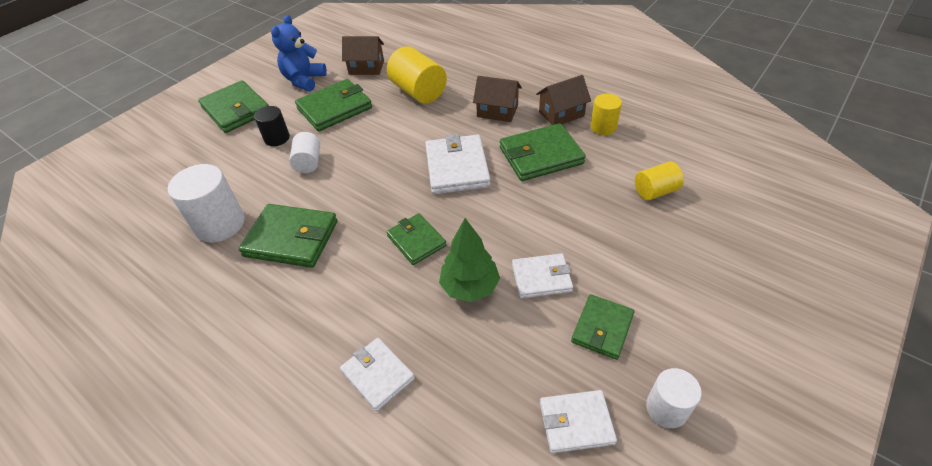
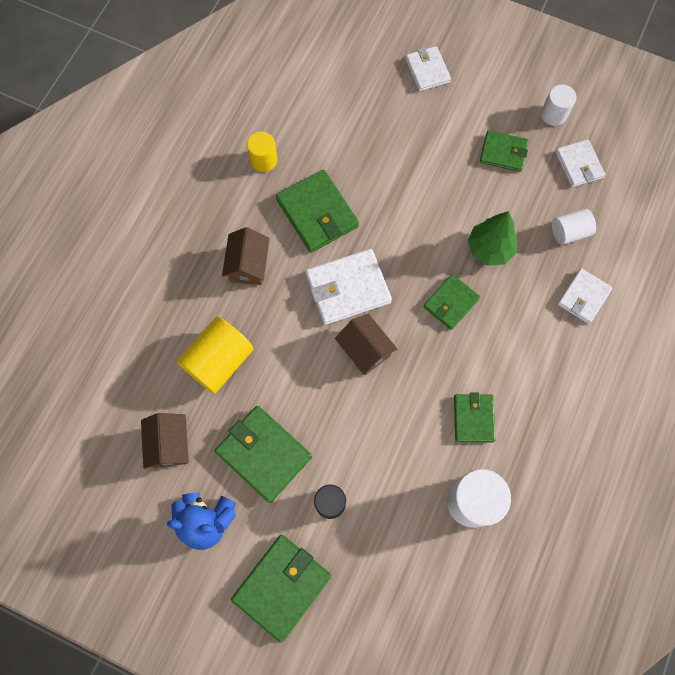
camera: 105 degrees left, 25 degrees up
green wallet [239,204,338,268] -> green wallet [454,393,495,442], size x0.63
white cylinder [289,132,320,173] -> white cylinder moved to [552,209,596,245]
white wallet [512,253,573,299] -> white wallet moved to [406,46,451,91]
brown house [536,75,591,125] -> brown house moved to [335,314,398,375]
yellow cylinder [635,162,684,200] -> none

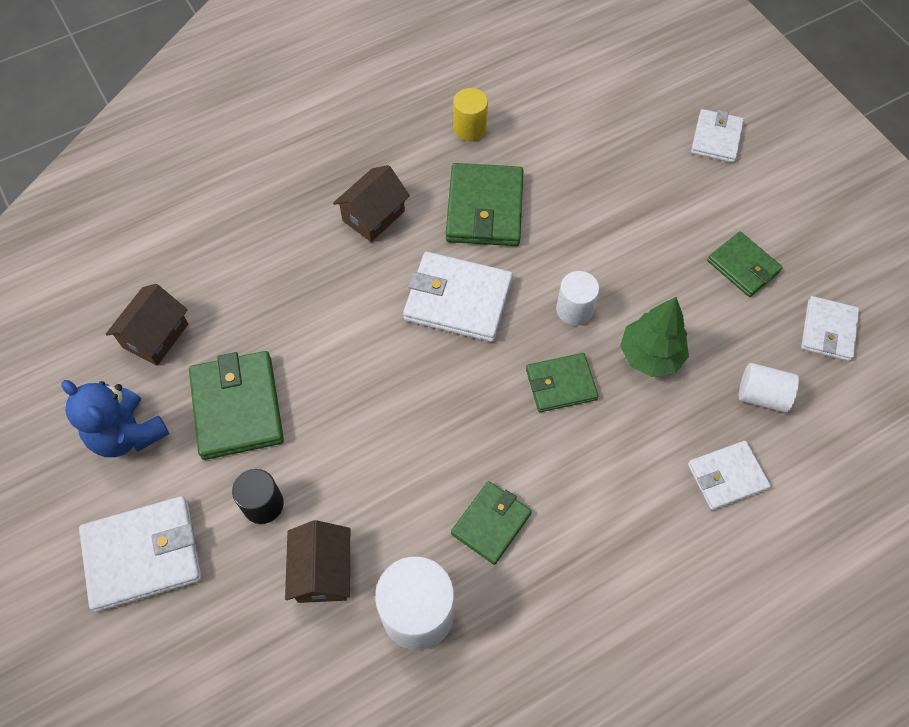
camera: 35 degrees right, 10 degrees down
yellow cylinder [177,317,254,394] -> none
green wallet [231,535,331,643] -> white wallet [79,496,202,612]
brown house [335,314,398,375] -> brown house moved to [285,520,350,603]
white cylinder [541,84,576,126] -> white cylinder moved to [556,271,599,326]

